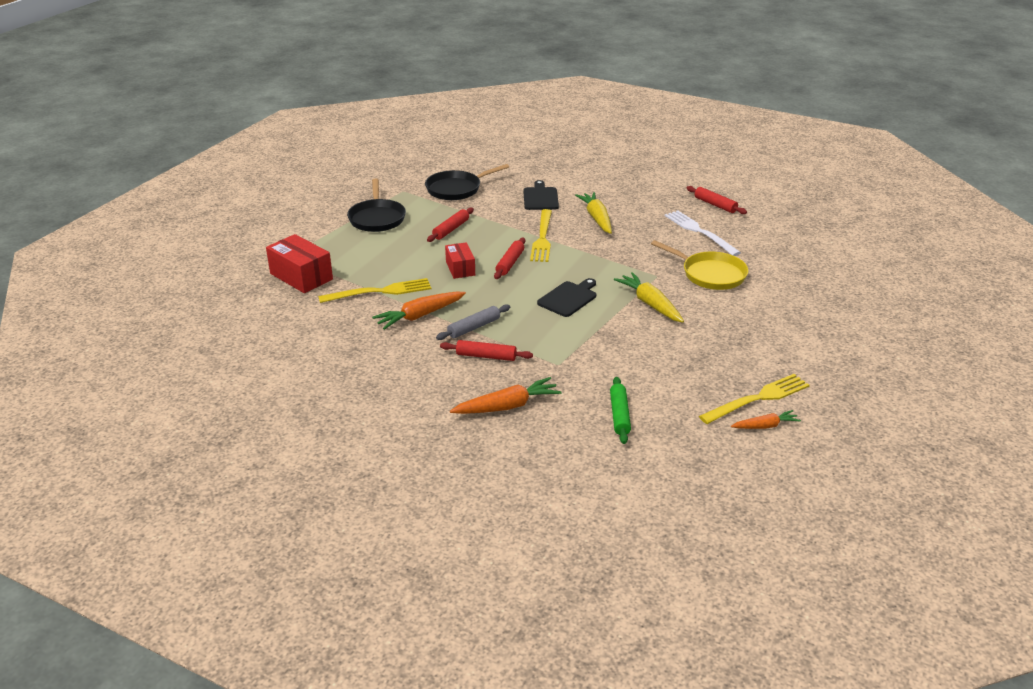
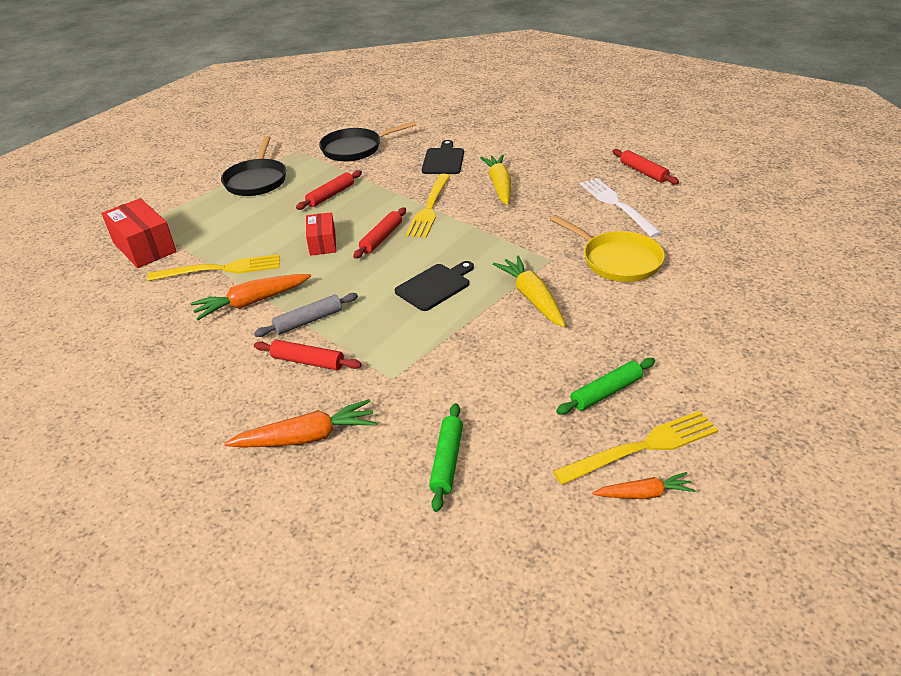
camera: 10 degrees right, 5 degrees up
none -> green rolling pin [556,358,655,415]

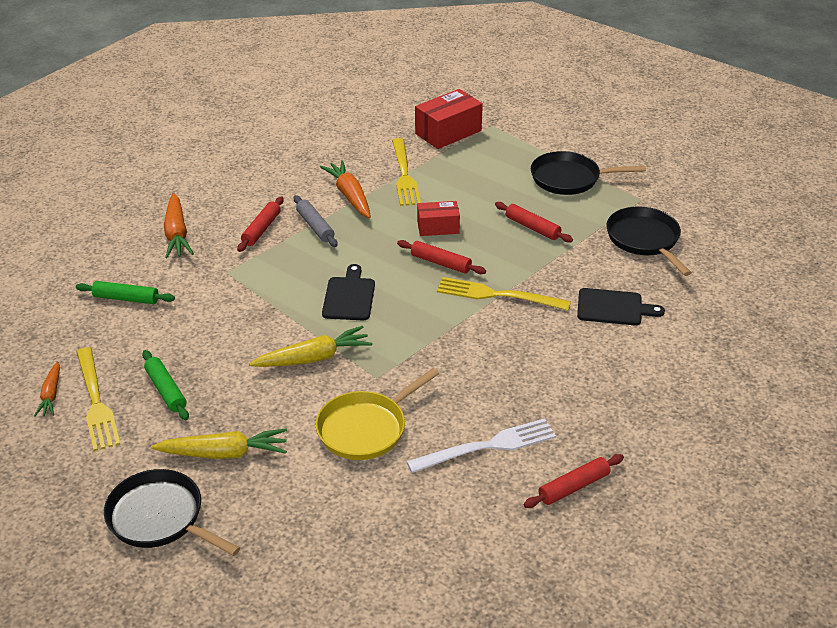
camera: 90 degrees right, 0 degrees up
black cutting board [395,261,474,311] -> black cutting board turned 135 degrees counterclockwise [322,264,375,320]
yellow carrot [480,155,511,205] -> yellow carrot moved to [151,428,287,459]
none -> black pan [104,469,240,556]

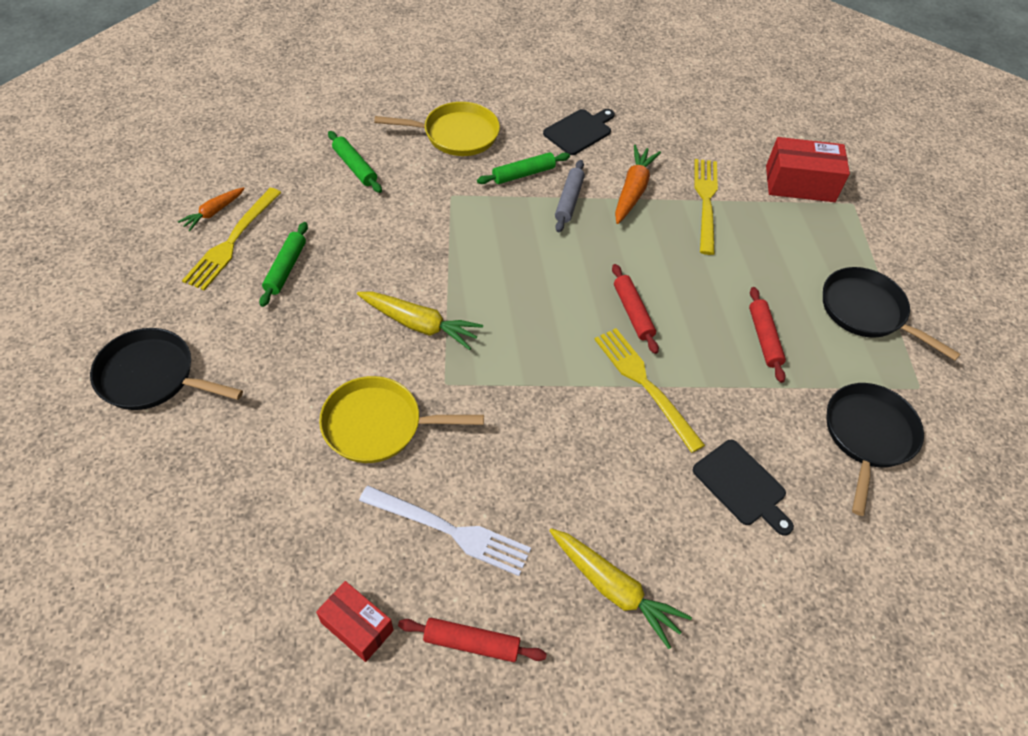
camera: 40 degrees right, 15 degrees up
black pan [104,469,240,556] -> black pan turned 60 degrees counterclockwise [90,328,243,410]
yellow carrot [151,428,287,459] -> yellow carrot moved to [549,528,692,649]
orange carrot [164,193,194,258] -> yellow pan [374,102,500,156]
red rolling pin [237,197,284,252] -> green rolling pin [477,152,570,184]
black cutting board [322,264,375,320] -> black cutting board moved to [543,109,615,155]
yellow fork [392,138,421,206] -> yellow fork turned 150 degrees clockwise [694,159,718,255]
red box [417,201,460,236] -> red box moved to [316,581,394,662]

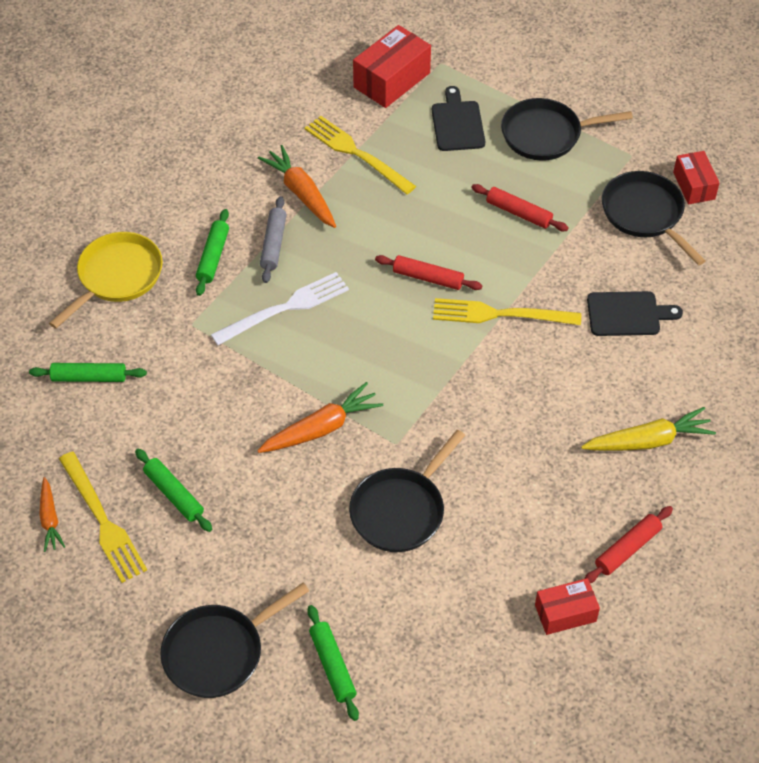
camera: 50 degrees left, 0 degrees up
yellow pan [319,376,484,463] -> black pan [349,430,465,552]
yellow carrot [357,292,483,350] -> orange carrot [257,382,383,453]
white fork [359,486,531,576] -> white fork moved to [211,272,349,345]
black cutting board [543,109,615,155] -> black cutting board moved to [432,86,485,151]
grey rolling pin [555,160,585,232] -> grey rolling pin turned 45 degrees clockwise [260,196,287,283]
none -> green rolling pin [307,605,359,721]
none -> red box [673,151,720,204]

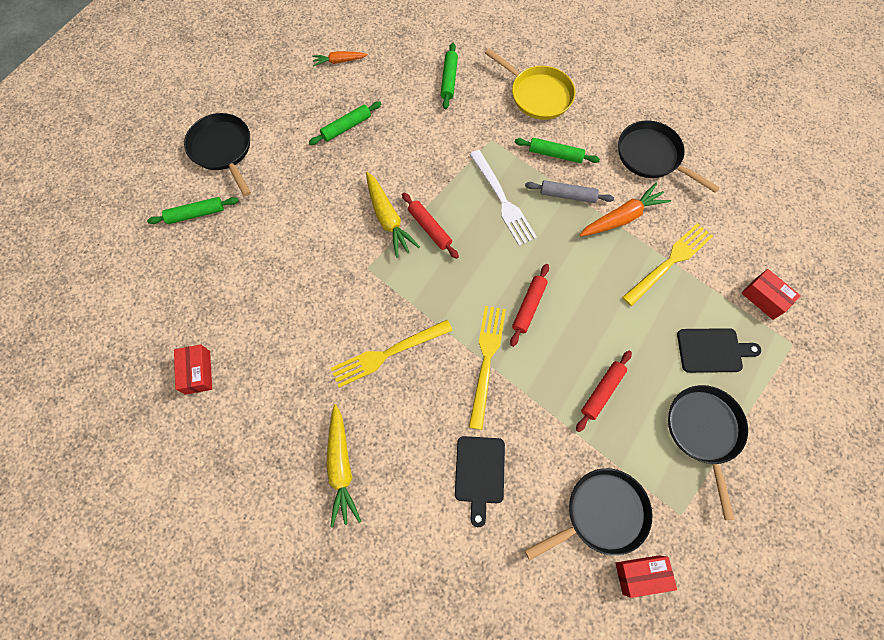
camera: 95 degrees right, 15 degrees up
yellow fork [59,452,147,583] -> yellow fork moved to [331,320,453,388]
orange carrot [257,382,383,453] -> yellow carrot [366,172,420,258]
black pan [349,430,465,552] -> black pan moved to [618,121,720,193]
red box [353,25,431,108] -> red box [741,269,801,320], size x0.63
red rolling pin [585,506,673,583] -> red rolling pin moved to [402,193,459,259]

